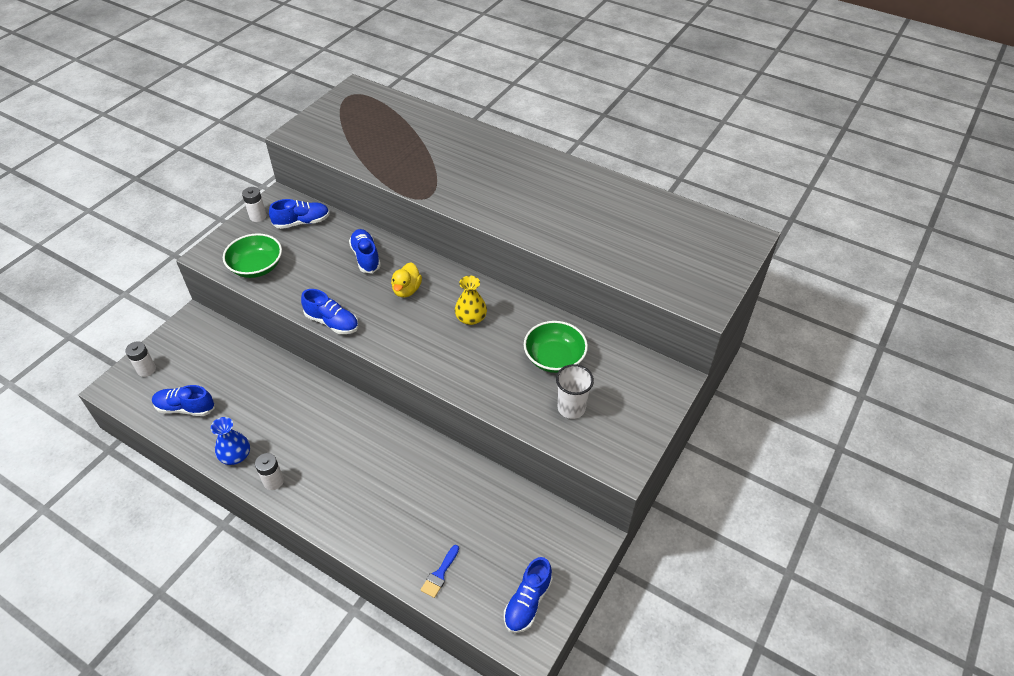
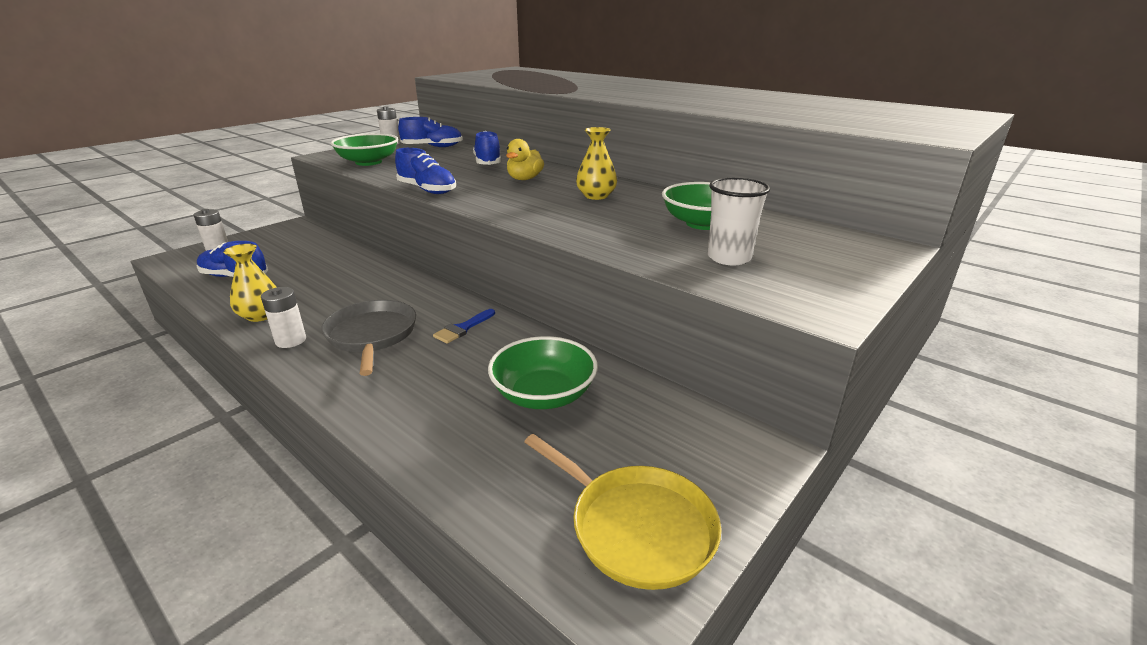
camera: 10 degrees right, 20 degrees down
blue vase [211,417,250,465] -> yellow vase [223,244,277,322]
blue brush [421,545,459,598] -> blue brush moved to [433,309,495,344]
blue shoe [504,557,553,633] -> yellow pan [524,434,721,590]
none -> grey pan [322,300,416,376]
none -> green bowl [488,336,598,409]

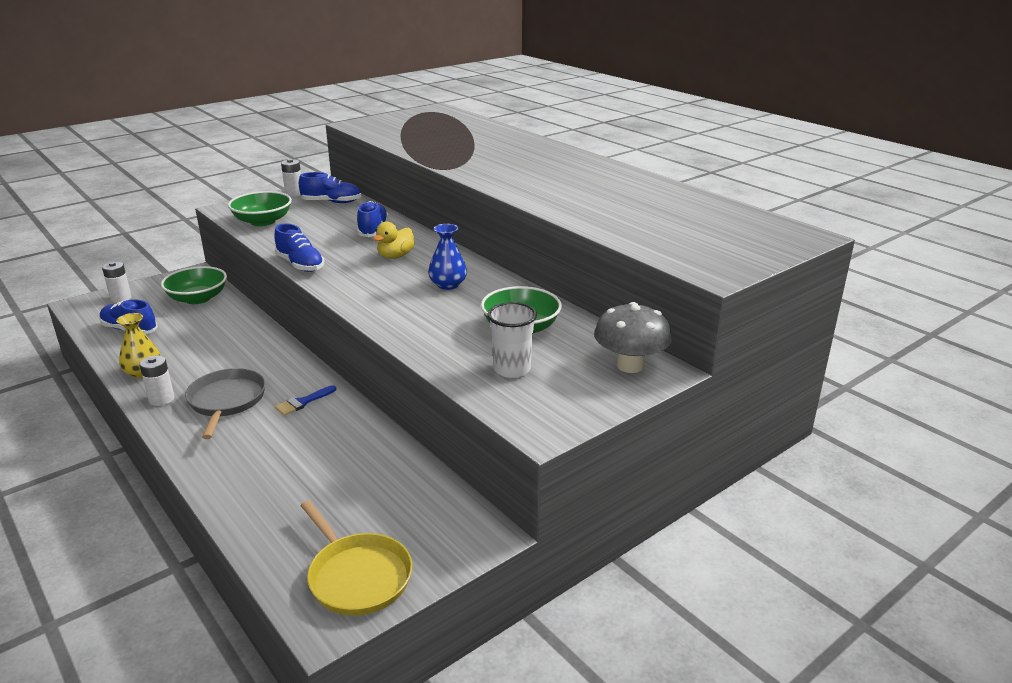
camera: 10 degrees right, 0 degrees up
green bowl [488,336,598,409] -> green bowl moved to [161,266,227,304]
yellow vase [576,127,617,200] -> blue vase [428,224,467,290]
none -> grey mushroom [594,302,672,373]

